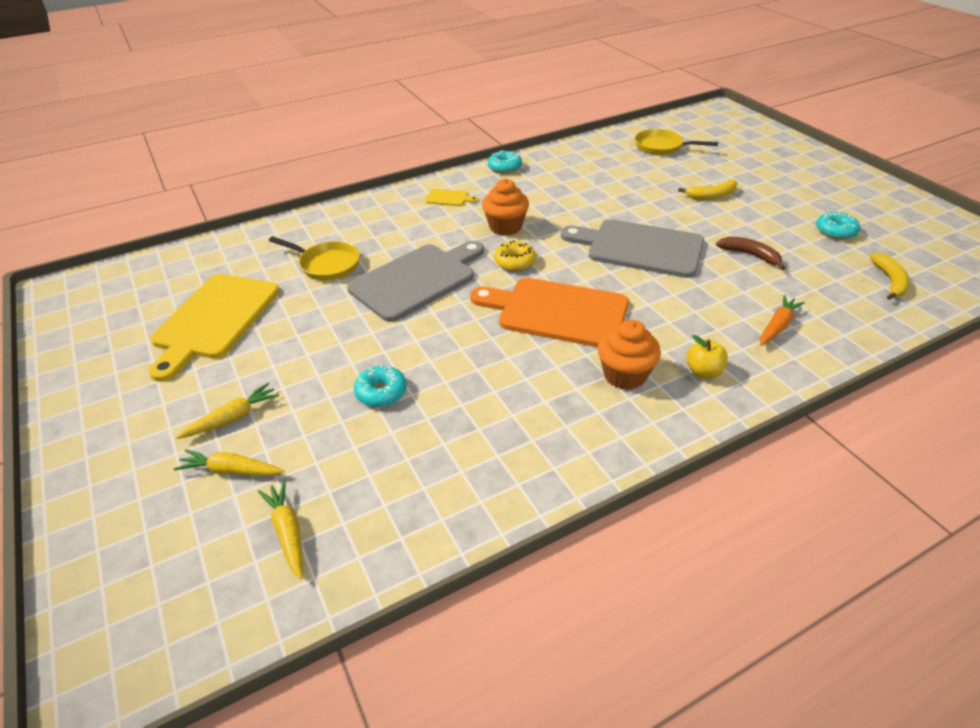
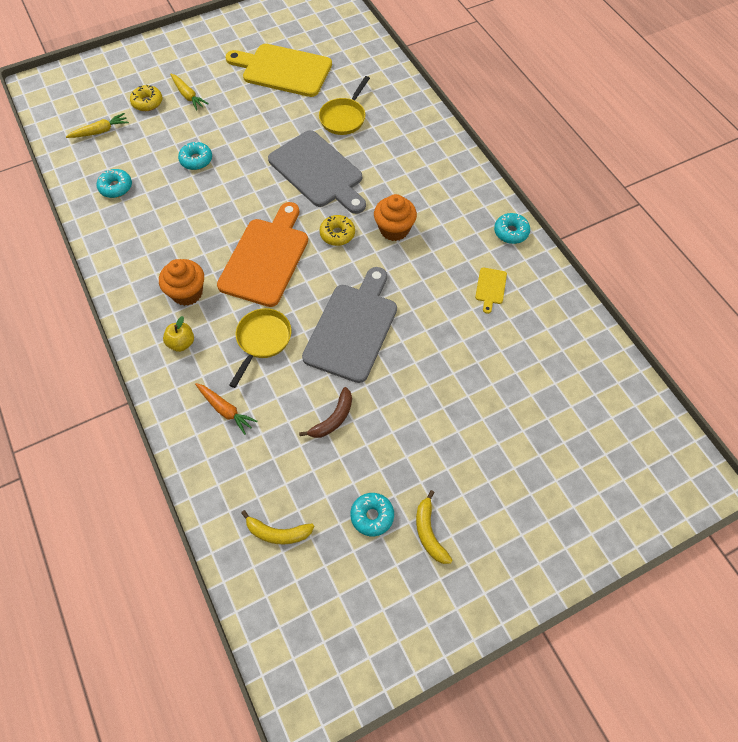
camera: 90 degrees right, 20 degrees up
yellow carrot [173,449,284,476] -> yellow donut [130,85,162,111]
yellow cutting board [425,189,479,206] -> yellow cutting board moved to [475,268,507,314]
yellow pan [635,129,718,155] -> yellow pan moved to [229,308,291,388]
yellow banana [678,180,738,200] -> yellow banana moved to [416,490,452,564]
none -> turquoise donut [97,169,132,198]

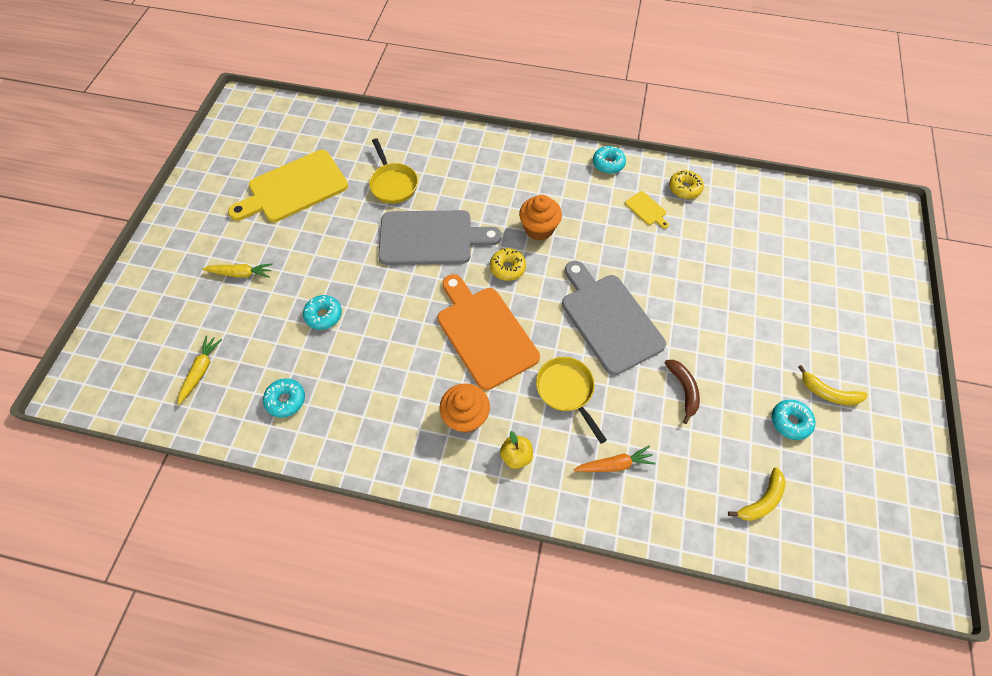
camera: 50 degrees left, 0 degrees up
yellow donut [130,85,162,111] -> yellow donut moved to [669,170,704,199]

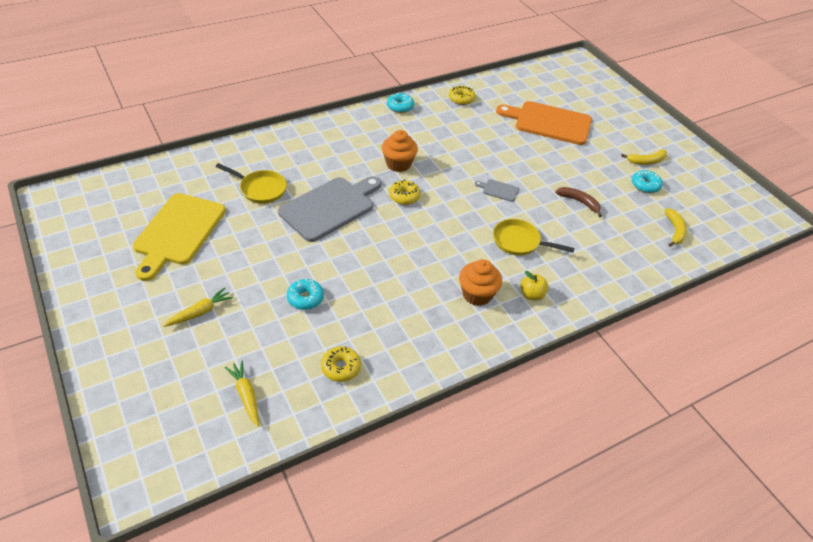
camera: 45 degrees left, 15 degrees down
turquoise donut [263,378,305,418] -> yellow donut [321,346,361,382]
orange cutting board [437,274,540,390] -> orange cutting board moved to [496,101,592,145]
grey cutting board [562,261,666,375] -> grey cutting board [474,179,519,202], size x0.41
orange carrot [574,446,656,472] -> none
yellow cutting board [625,191,669,229] -> none

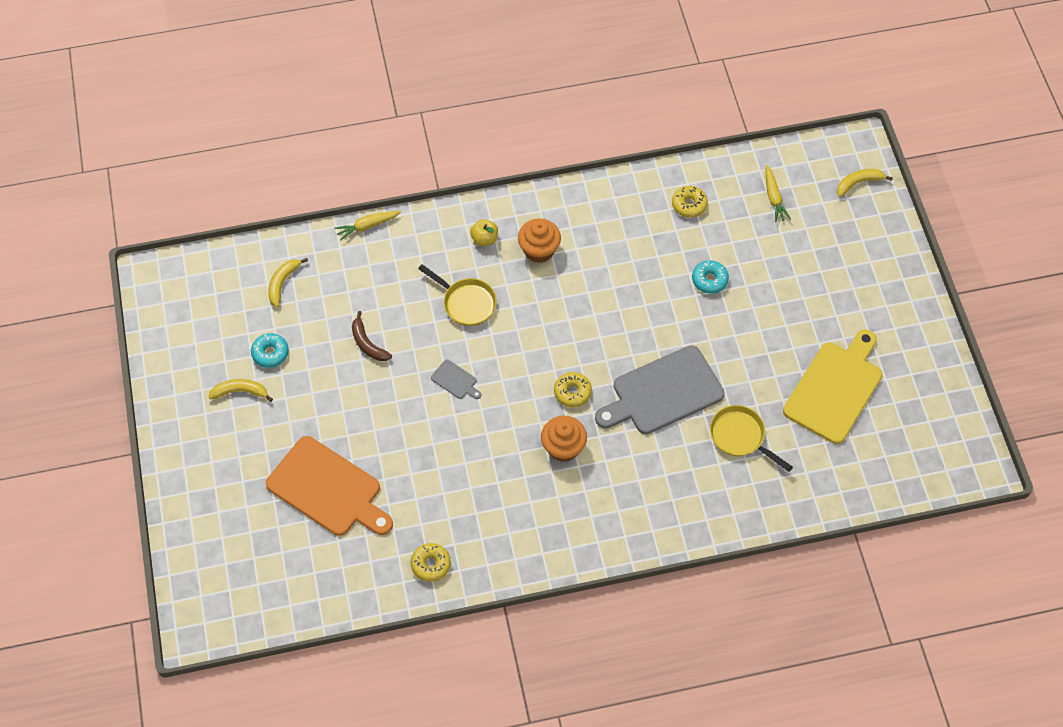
camera: 160 degrees left, 15 degrees up
yellow carrot [163,287,233,327] -> yellow carrot moved to [334,211,401,241]
turquoise donut [387,92,414,113] -> none
none -> yellow banana [837,169,893,197]

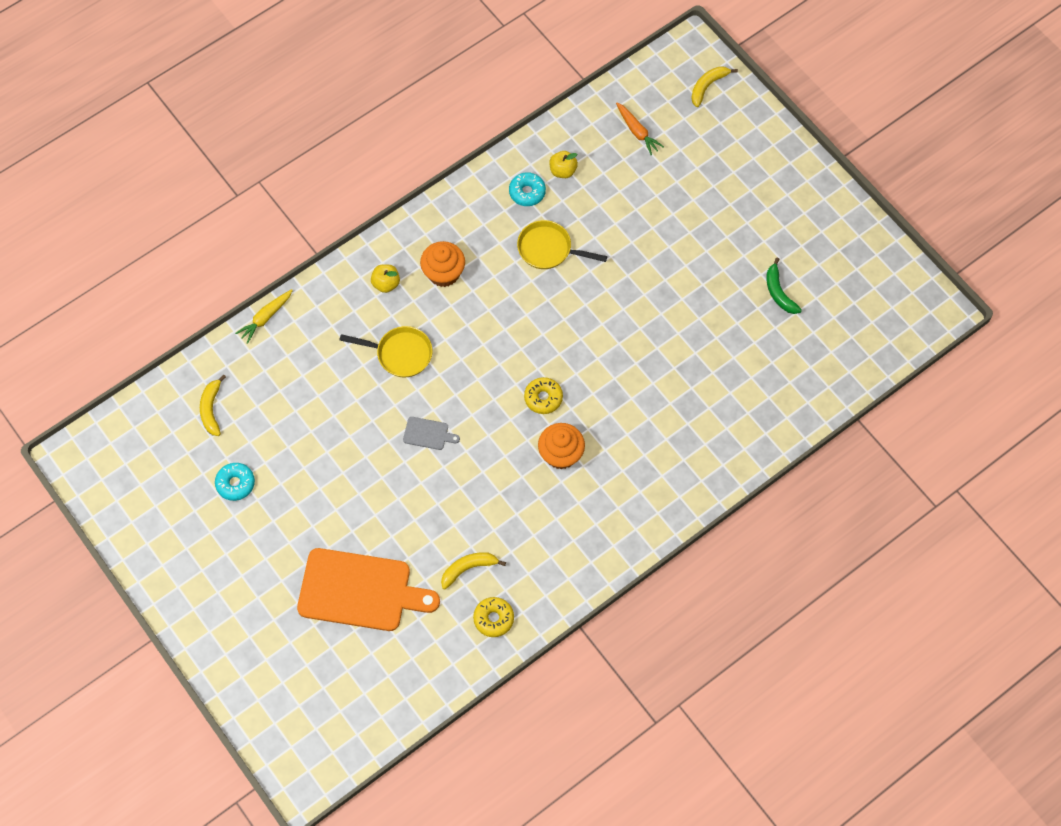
camera: 25 degrees left, 5 degrees up
yellow banana [208,379,273,402] -> yellow banana moved to [441,552,506,589]
brown banana [352,311,392,361] -> none
grey cutting board [595,345,725,434] -> none
yellow donut [672,186,708,218] -> yellow apple [549,151,578,178]
turquoise donut [692,260,729,294] -> turquoise donut moved to [509,172,546,206]
yellow pan [710,405,793,472] -> yellow pan moved to [517,220,607,269]
yellow carrot [766,165,791,222] -> orange carrot [616,103,664,156]
yellow cutting board [783,329,882,444] -> green banana [766,258,802,314]

